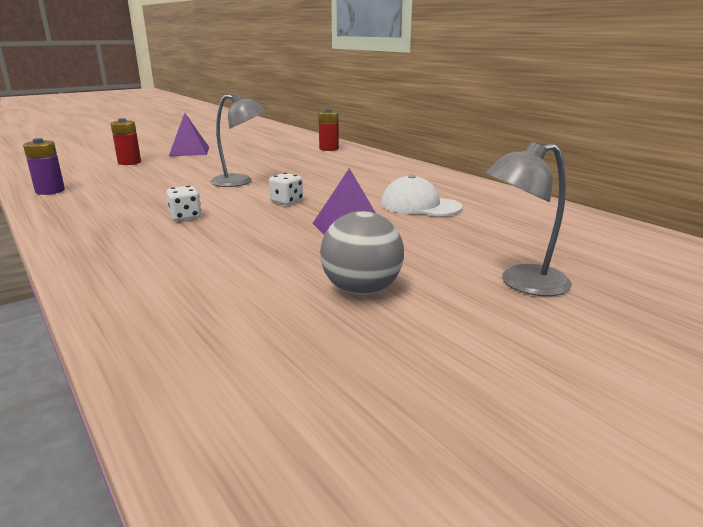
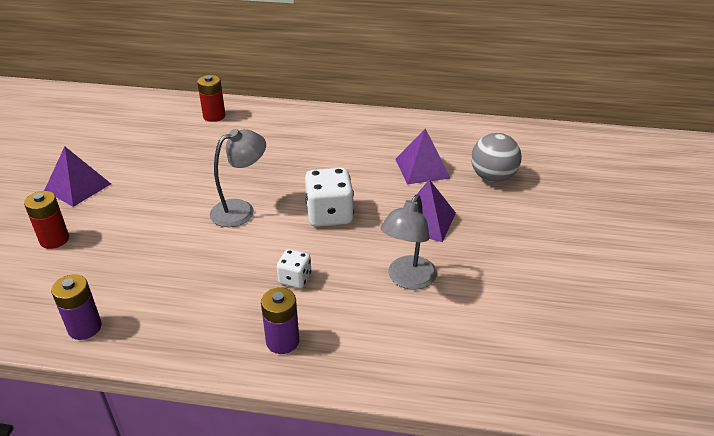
camera: 45 degrees left, 15 degrees up
white dice [269,173,303,205] -> white dice [305,168,354,227], size x1.77
grey ball [320,211,404,295] -> grey ball moved to [471,133,522,182]
white cap [381,174,462,216] -> purple pyramid [395,128,450,184]
grey lamp [486,142,572,296] -> grey lamp moved to [380,195,437,290]
none -> purple battery [261,287,299,354]

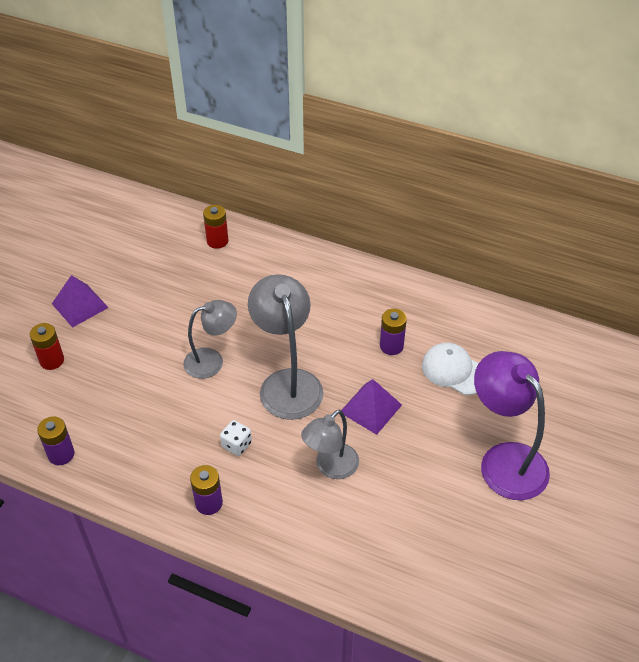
camera: 15 degrees right, 10 degrees up
white dice [305,168,354,227] -> grey lamp [248,274,324,420]
purple pyramid [395,128,450,184] -> purple battery [380,309,407,355]
grey ball [471,133,522,182] -> white cap [422,343,479,395]
none -> purple lamp [474,351,550,500]

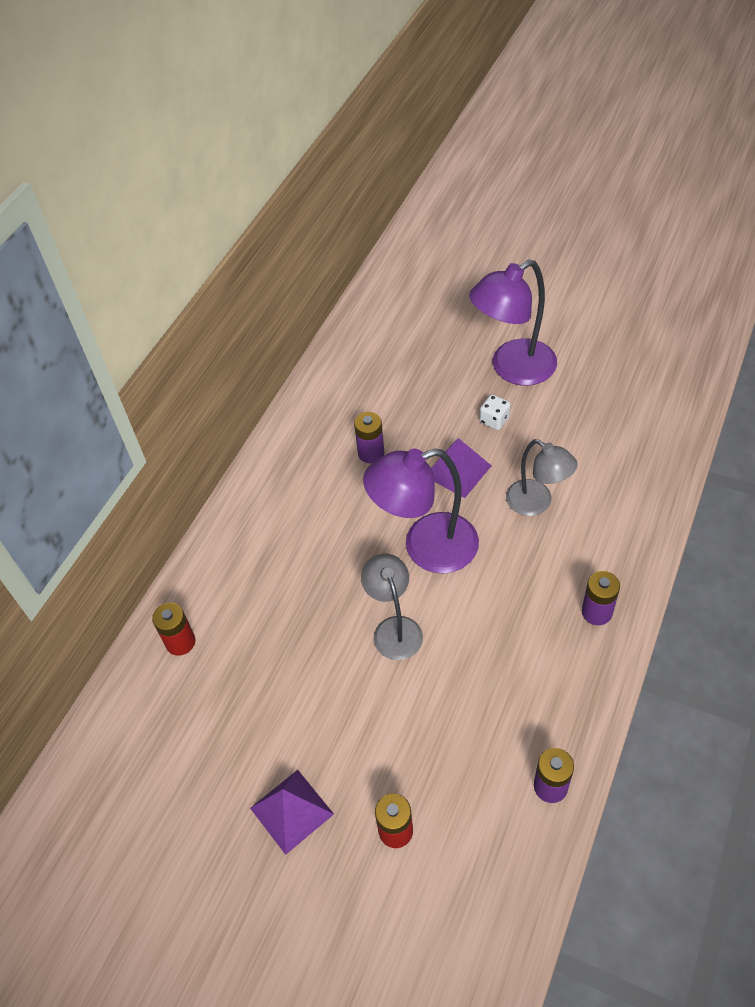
camera: 85 degrees left, 5 degrees up
white dice [220,420,252,456] -> white dice moved to [480,394,511,430]
grey lamp [248,274,324,420] -> purple lamp [363,448,479,573]
white cap [422,343,479,395] -> none

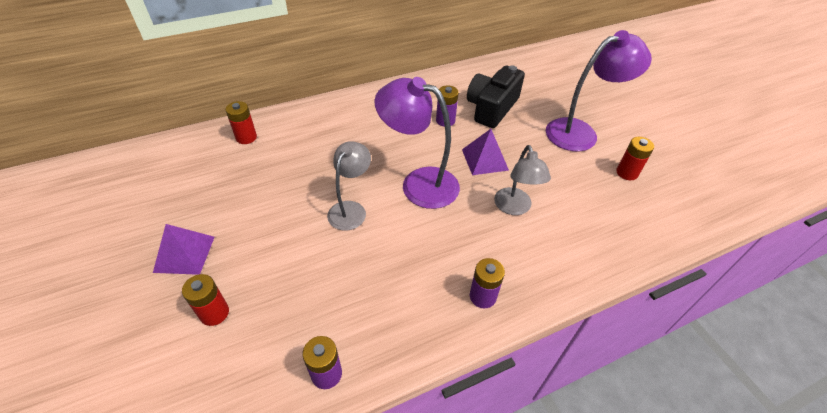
camera: 35 degrees right, 5 degrees down
purple lamp [469,260,557,386] -> purple lamp turned 150 degrees clockwise [546,30,652,151]
white dice [480,394,511,430] -> none
none -> black camera [467,65,525,128]
none -> red battery [616,137,654,180]

